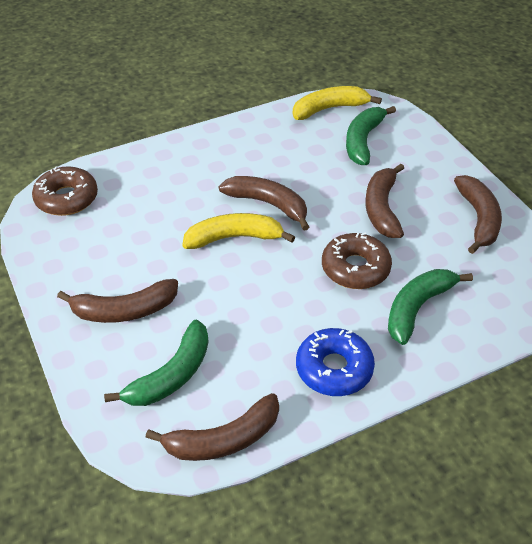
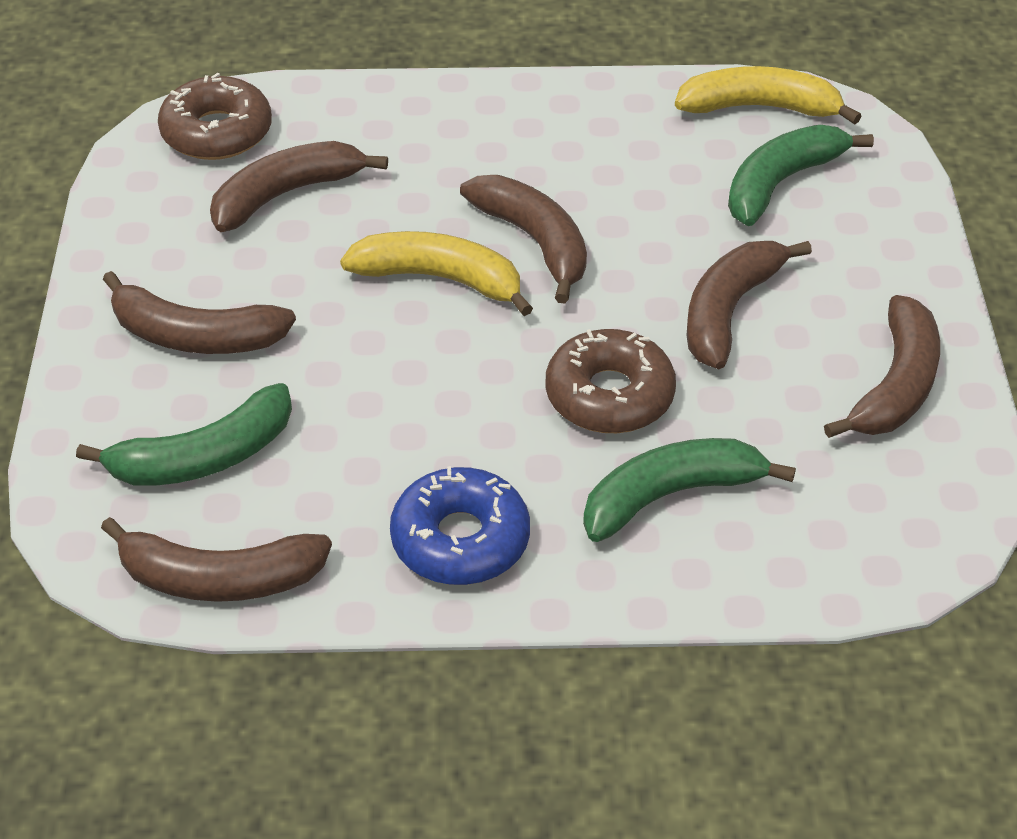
camera: 25 degrees right, 0 degrees up
none -> brown banana [210,141,388,232]

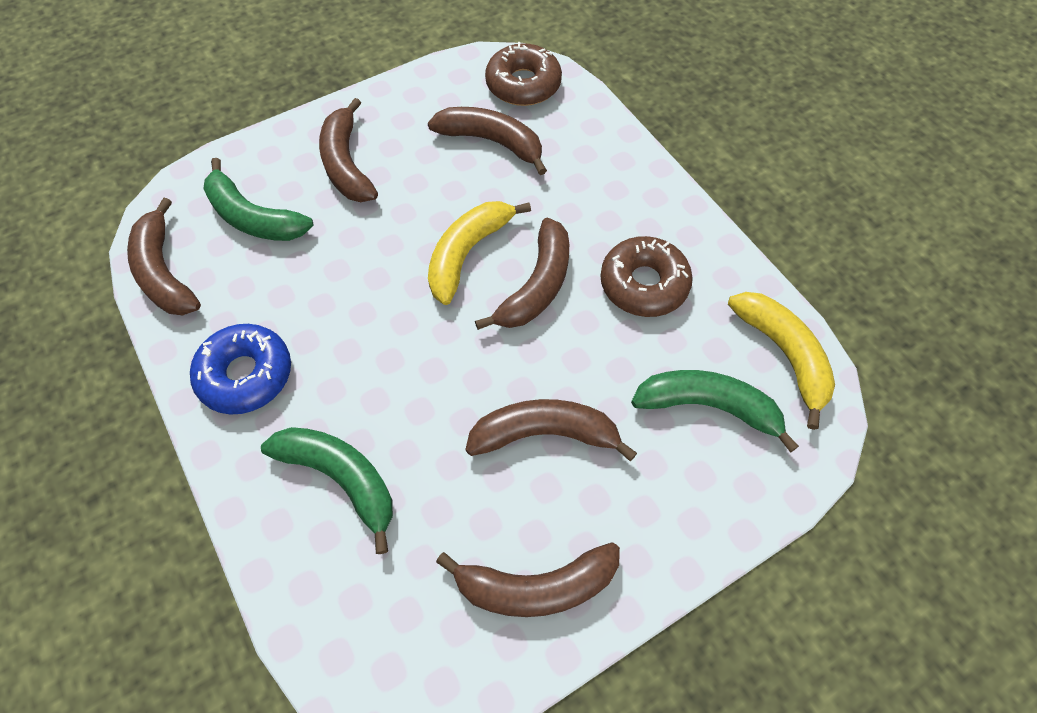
camera: 60 degrees right, 15 degrees up
yellow banana [340,231,533,316] -> yellow banana turned 135 degrees counterclockwise [428,201,531,305]
brown donut [546,329,676,433] -> brown donut moved to [600,236,693,317]

